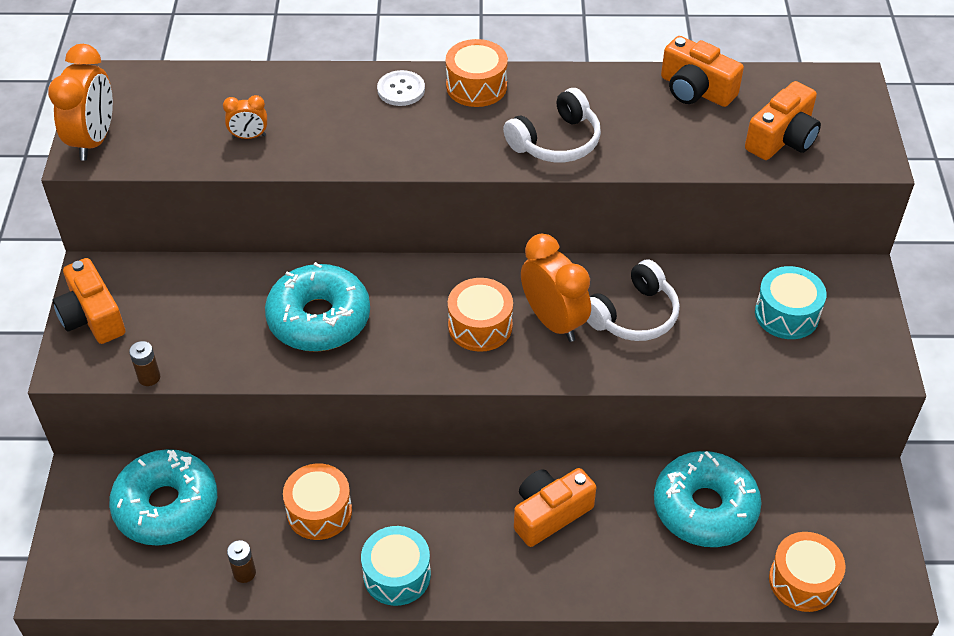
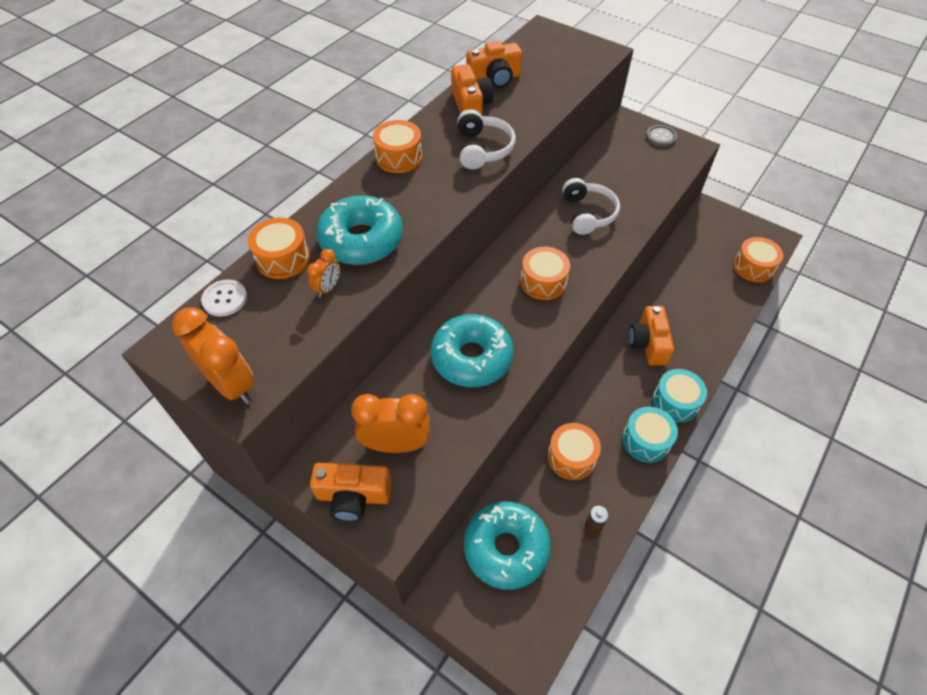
camera: 55 degrees left, 5 degrees up
brown battery [129,341,160,386] -> none
white button [377,70,425,106] -> white button moved to [201,279,247,317]
orange clock [521,234,591,342] -> orange clock moved to [351,394,430,453]
turquoise donut [654,451,762,547] -> turquoise donut moved to [316,195,403,265]
orange camera [745,81,821,160] -> orange camera moved to [451,64,494,116]
turquoise drum [755,266,827,339] -> turquoise drum moved to [652,369,707,423]
none -> orange drum [248,218,310,279]
none -> grey button [646,125,677,147]

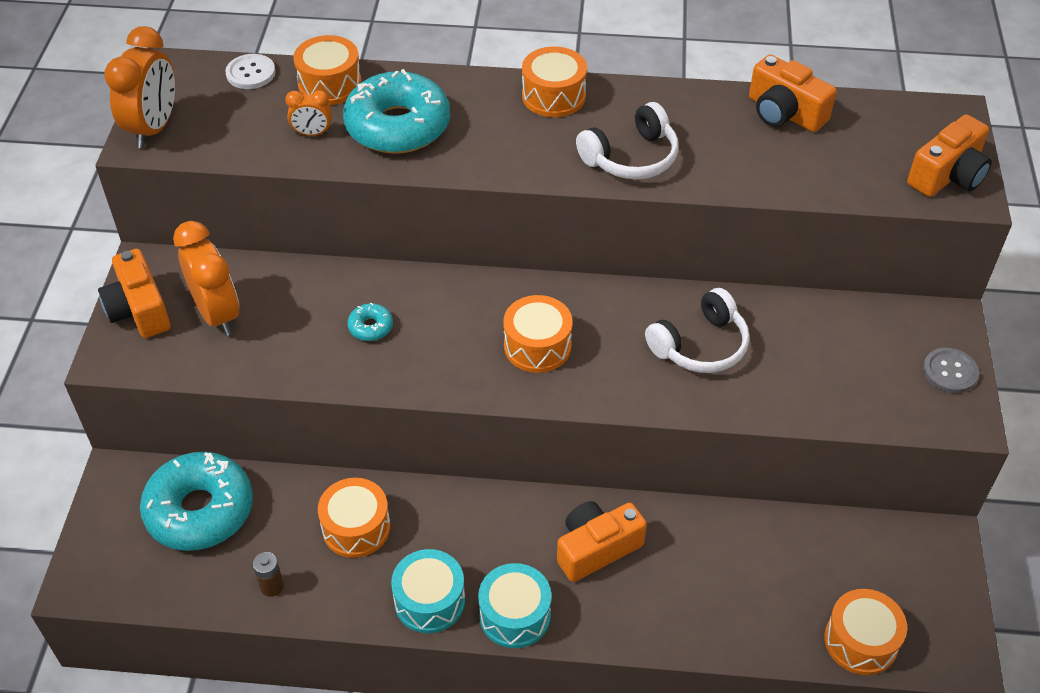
camera: 60 degrees right, 5 degrees down
turquoise donut [431,314,514,387] -> turquoise donut [347,303,393,341], size x0.42
orange camera [451,64,494,116] -> orange camera moved to [907,114,992,197]

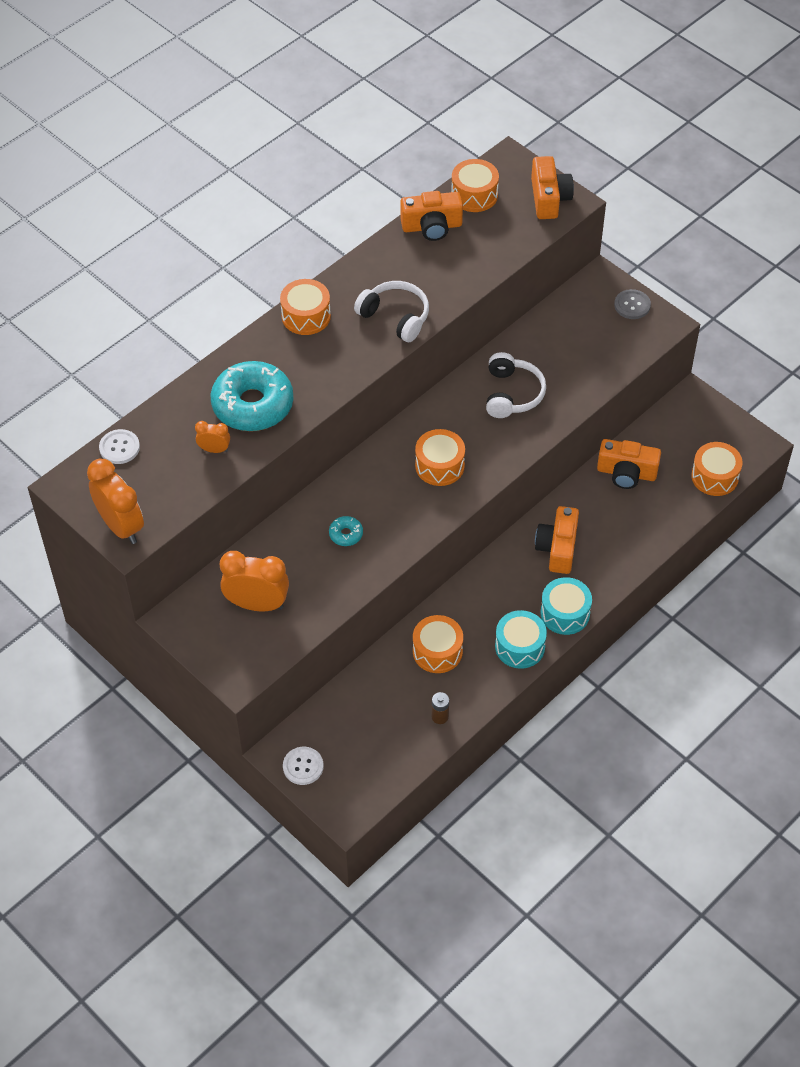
camera: 50 degrees left, 5 degrees up
orange camera [98,249,170,338] -> orange camera moved to [597,439,661,489]
turquoise donut [140,452,253,551] -> none
orange clock [285,90,332,136] -> orange clock turned 120 degrees counterclockwise [195,421,230,453]
orange drum [293,35,362,105] -> orange drum moved to [451,159,499,212]
white headphones [576,102,678,179] -> white headphones turned 60 degrees counterclockwise [354,281,429,342]
none -> white button [283,747,324,785]

